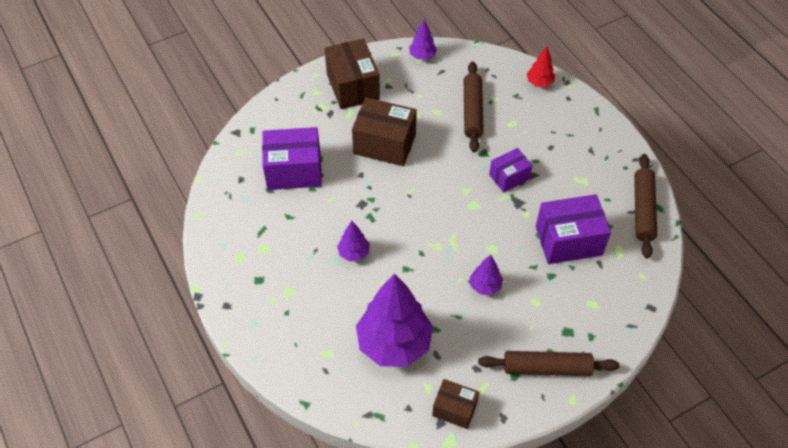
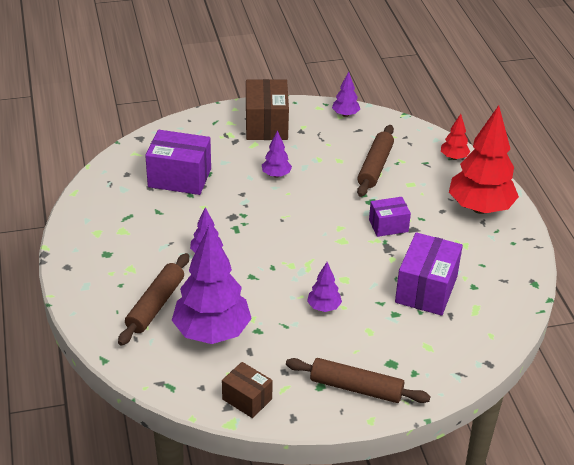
camera: 15 degrees right, 15 degrees down
brown box [352,97,417,166] -> purple tree [262,130,292,178]
purple box [536,194,611,264] -> purple box turned 75 degrees counterclockwise [395,232,463,316]
brown rolling pin [634,154,657,259] -> brown rolling pin moved to [118,253,189,346]
none -> red tree [449,105,519,214]

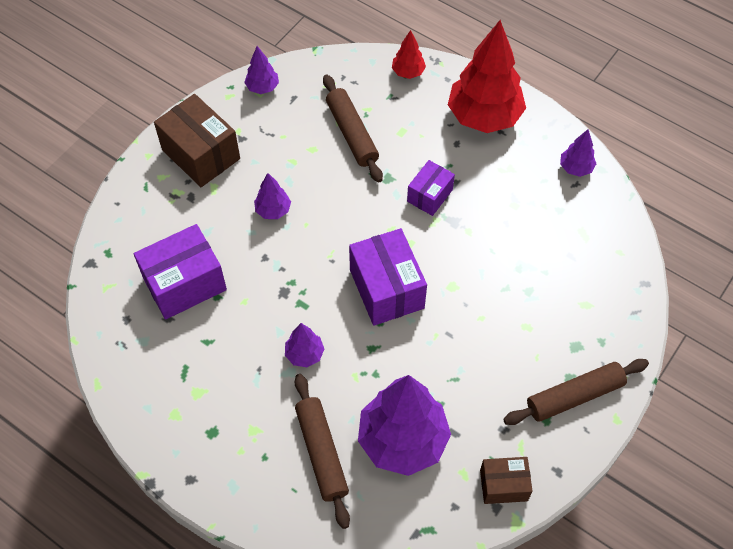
camera: 40 degrees left, 20 degrees up
purple tree [307,262,342,312] -> purple tree moved to [560,129,596,177]
purple box [395,232,463,316] -> purple box moved to [349,228,427,326]

